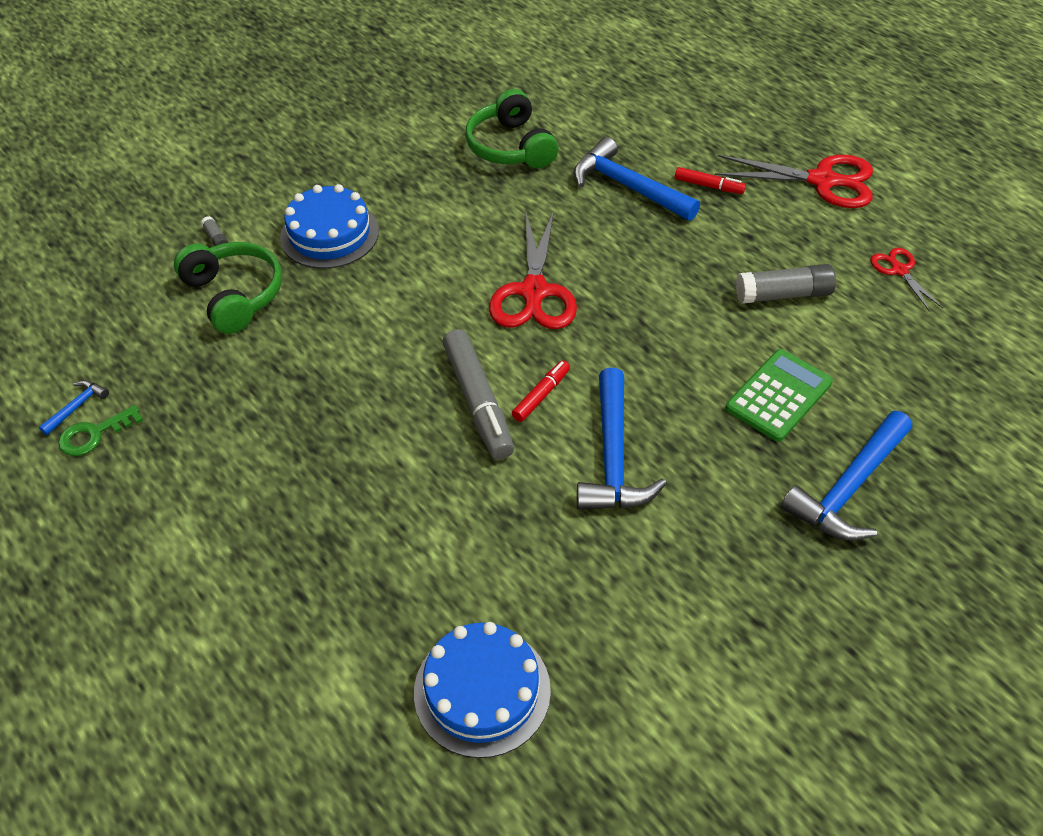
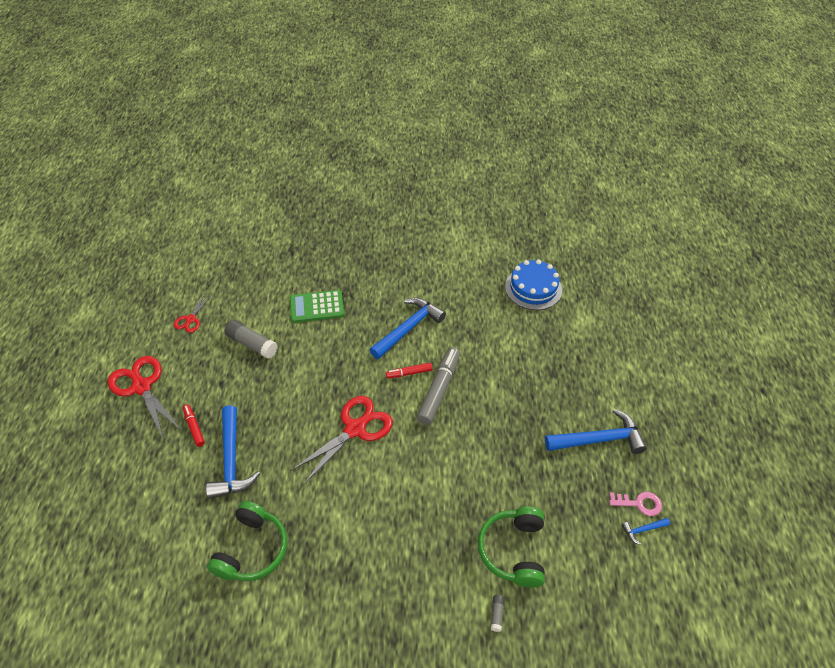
camera: 140 degrees left, 0 degrees up
green key [58,405,143,456] -> pink key [609,492,662,516]
blue cake [280,184,379,269] -> none
blue hammer [781,411,912,540] -> blue hammer moved to [545,409,647,454]

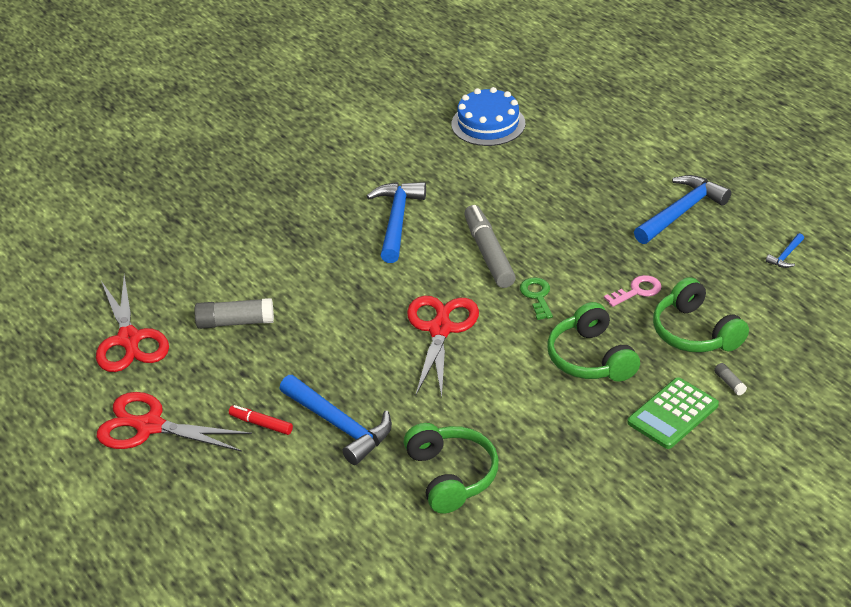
camera: 35 degrees left, 10 degrees down
red scissors [174,294,212,333] -> red scissors [96,275,169,372], size x1.90
green calculator [290,290,344,323] -> green calculator moved to [627,377,719,449]
red marker [386,363,433,378] -> none
pink key [609,492,662,516] -> pink key moved to [604,275,662,307]
none -> green key [520,277,553,320]
none -> green headphones [547,302,640,382]

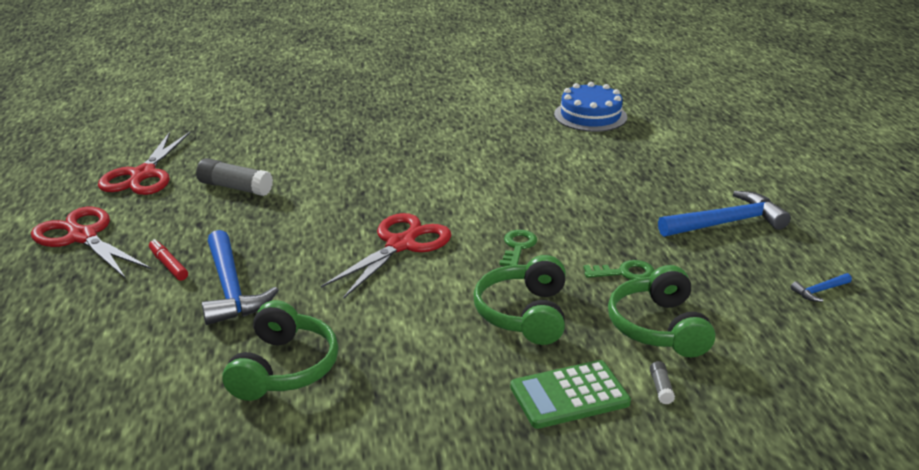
camera: 25 degrees right, 10 degrees down
blue hammer [367,182,426,263] -> none
grey marker [464,205,516,288] -> none
pink key [604,275,662,307] -> green key [584,260,654,280]

